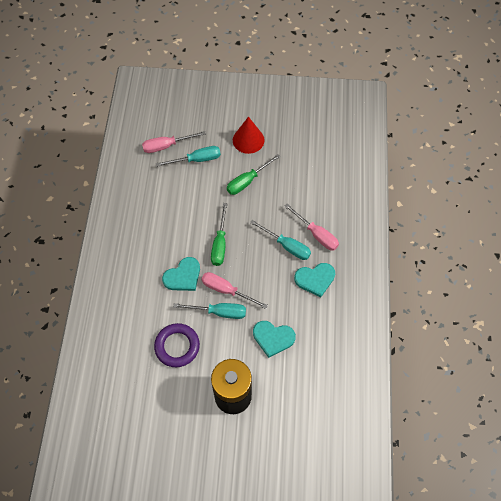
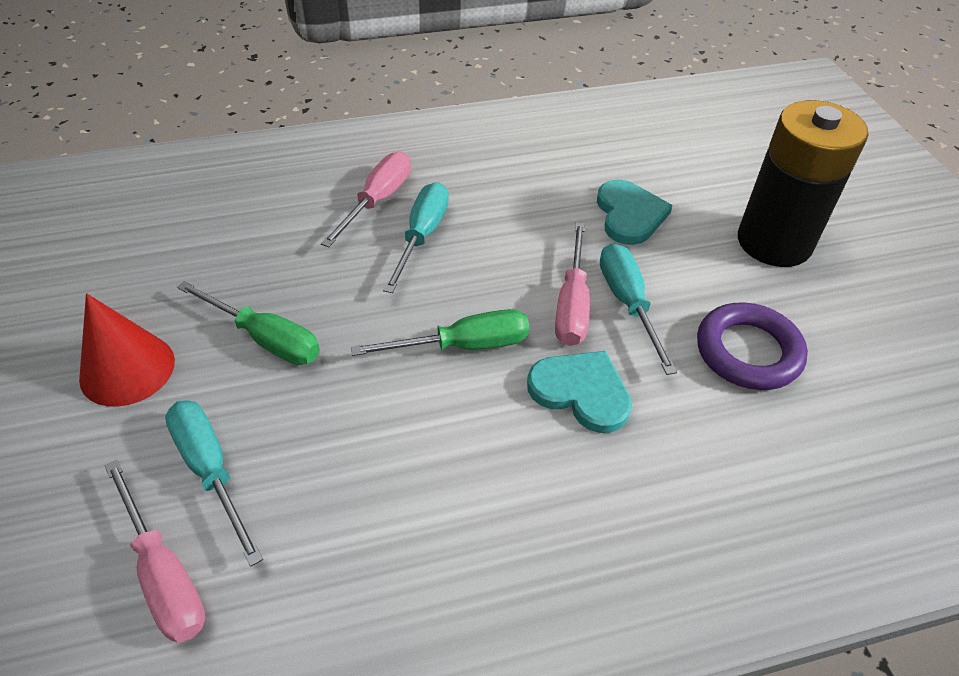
camera: 110 degrees left, 15 degrees down
turquoise heart [294,263,335,297] -> none

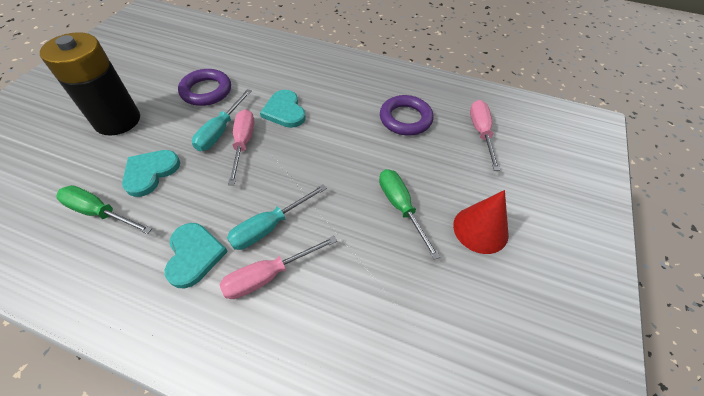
camera: 145 degrees left, 5 degrees up
turquoise screwdriver [165,400,263,567] -> none
green screwdriver [351,309,529,356] -> green screwdriver moved to [56,185,152,234]
pink screwdriver [555,222,590,346] -> pink screwdriver turned 45 degrees counterclockwise [228,109,254,185]
none -> turquoise heart [165,223,228,288]
none -> purple ring [380,95,433,135]

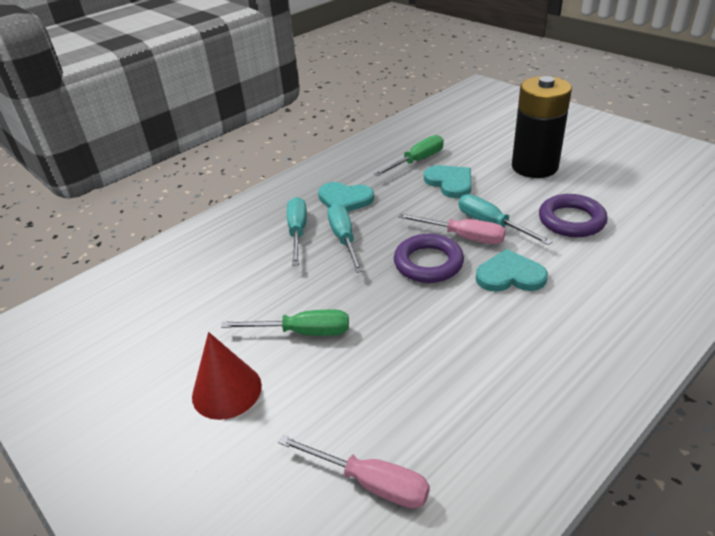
camera: 120 degrees right, 15 degrees down
pink screwdriver [220,236,337,299] -> turquoise screwdriver [287,197,307,266]
purple ring [380,95,433,135] -> purple ring moved to [394,234,464,283]

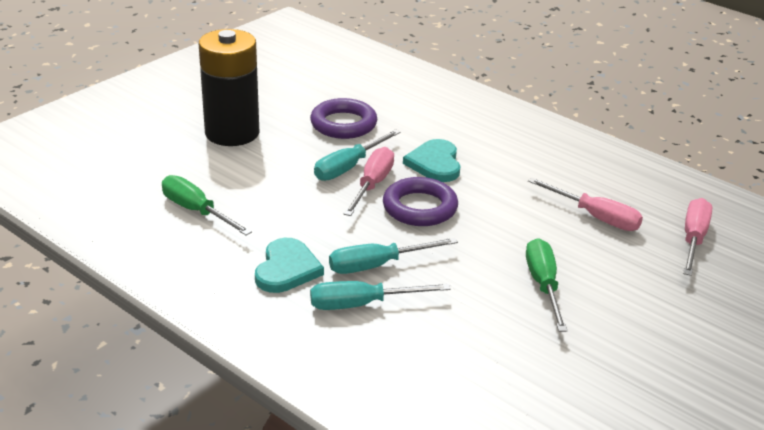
camera: 100 degrees left, 5 degrees down
red cone [192,332,262,420] -> none
turquoise heart [424,165,472,198] -> none
none -> pink screwdriver [528,178,643,231]

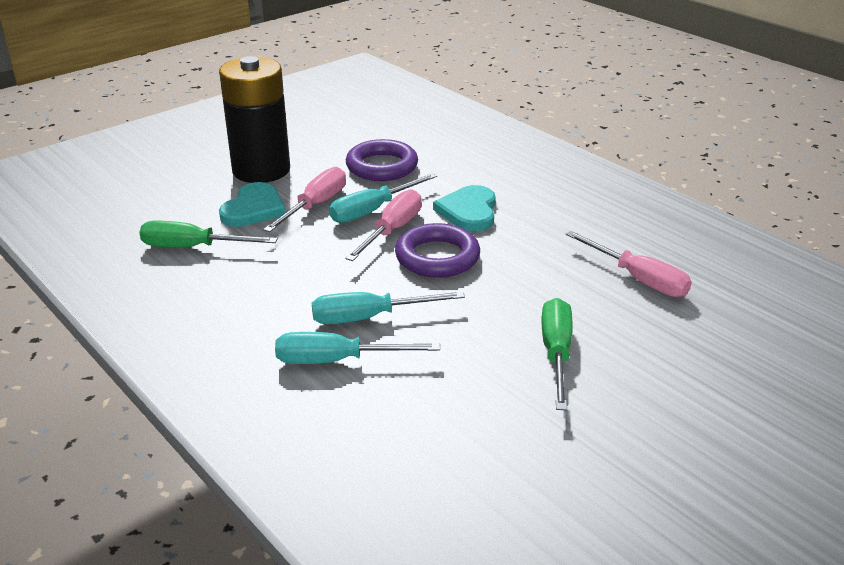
camera: 10 degrees right, 0 degrees up
green screwdriver [162,175,252,235] -> green screwdriver turned 45 degrees counterclockwise [139,221,278,247]
turquoise heart [255,238,324,293] -> turquoise heart moved to [219,182,286,227]
pink screwdriver [683,198,712,276] -> pink screwdriver moved to [263,167,346,232]

